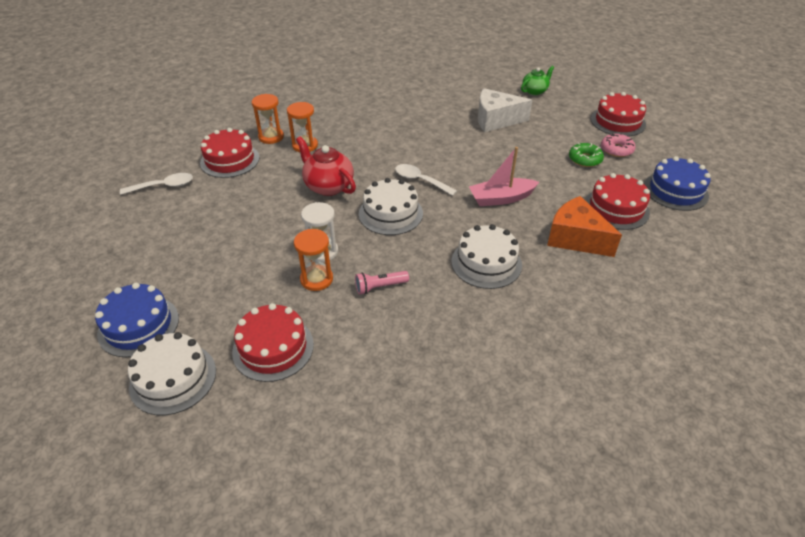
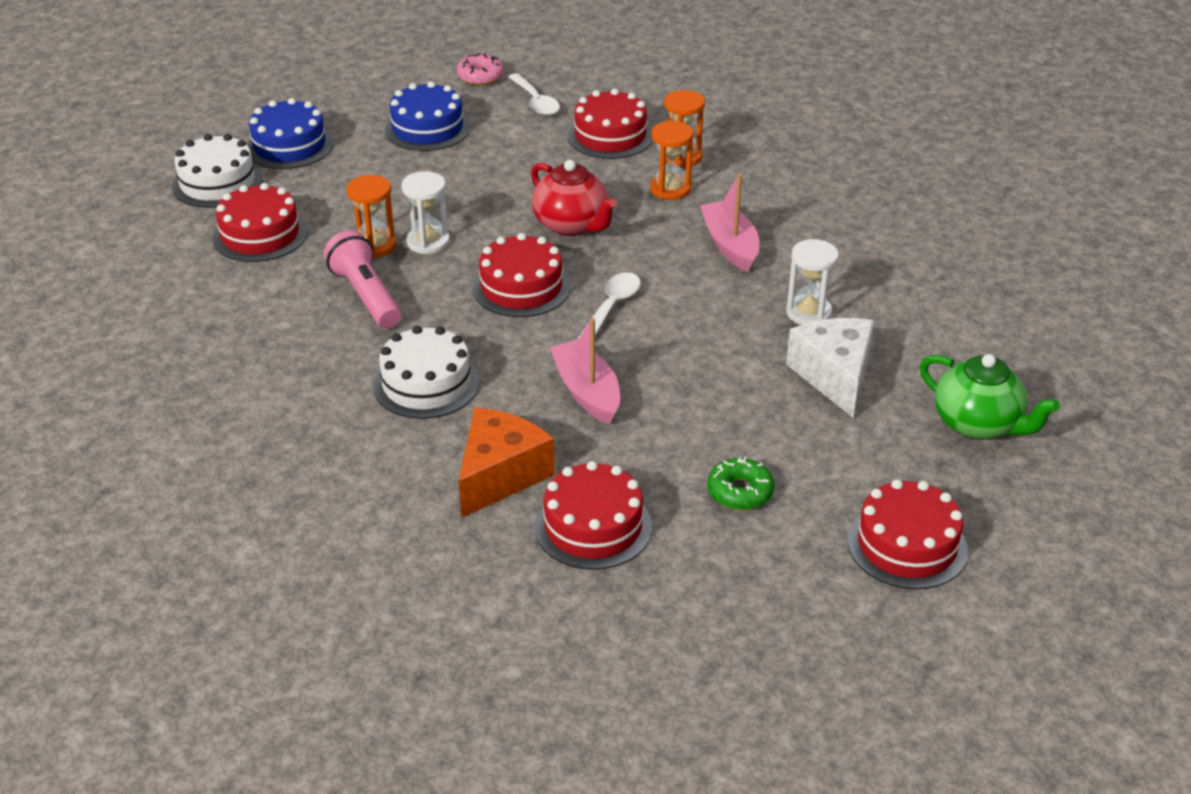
camera: 80 degrees right, 5 degrees down
red teapot [296,137,356,196] -> red teapot turned 105 degrees clockwise [531,160,617,236]
pink flashlight [355,271,409,295] -> pink flashlight [324,231,401,329], size x1.67
white cake [359,178,423,235] -> red cake [472,233,571,317]
green teapot [521,66,554,95] -> green teapot [920,354,1060,440], size x1.55
pink donut [601,133,636,157] -> pink donut moved to [457,53,504,85]
blue cake [644,156,711,211] -> blue cake moved to [385,82,470,151]
none -> pink boat [700,174,759,272]
none -> white hourglass [786,239,839,325]

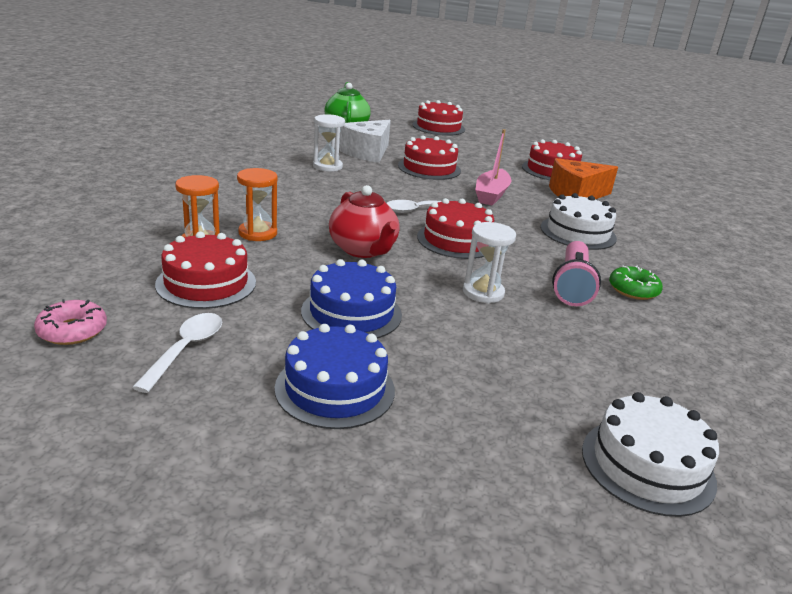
camera: 140 degrees left, 10 degrees down
red cake [212,183,308,262] -> red cake moved to [398,135,461,180]
blue cake [246,98,333,169] -> blue cake moved to [301,259,402,339]
orange hourglass [346,175,396,258] -> none
pink donut [457,53,504,85] -> pink donut moved to [34,299,107,345]
red teapot [531,160,617,236] -> red teapot turned 150 degrees clockwise [329,185,400,258]
pink boat [700,174,759,272] -> none
green donut [707,457,774,510] -> green donut moved to [609,265,663,300]

